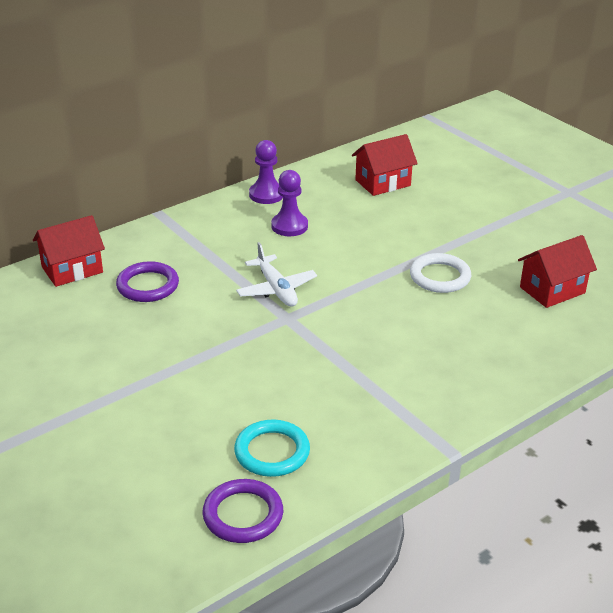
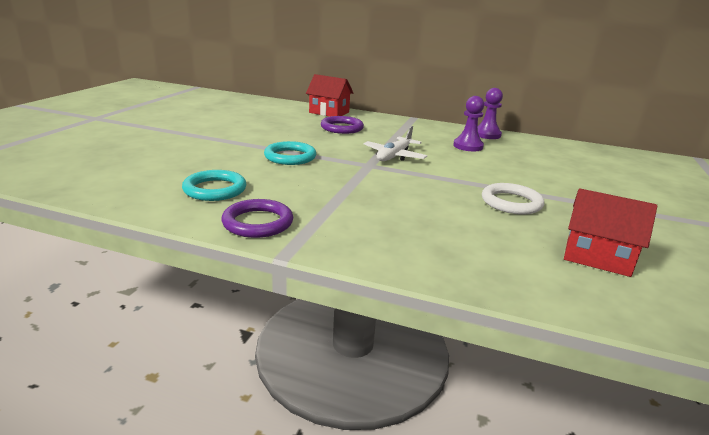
camera: 55 degrees right, 10 degrees down
purple ring [202,479,283,543] -> purple ring moved to [222,199,293,238]
red house [352,134,418,196] -> none
none -> turquoise ring [264,141,316,165]

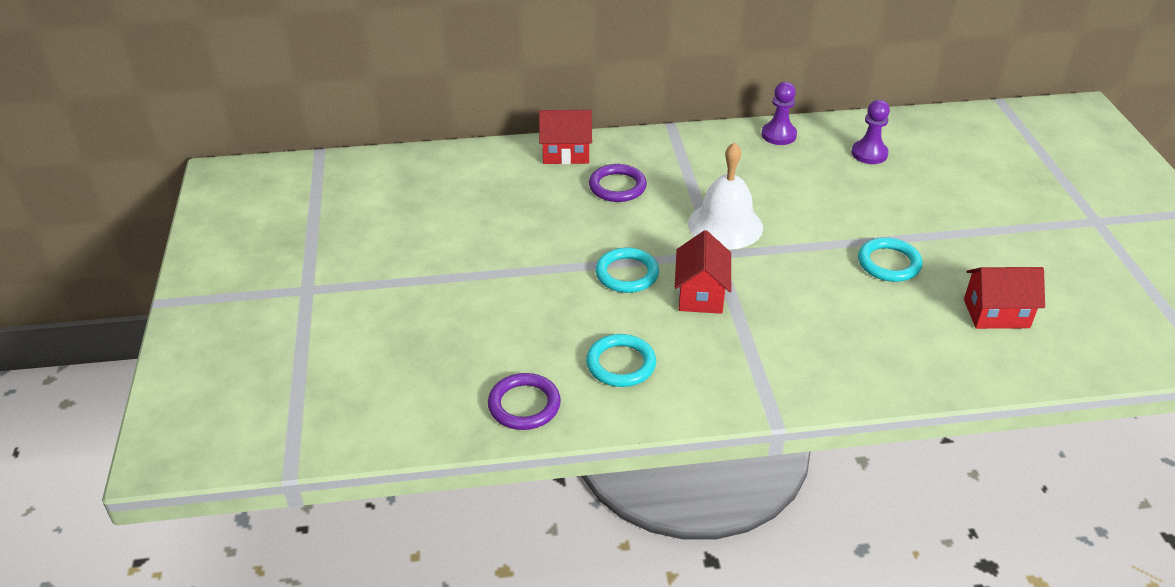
camera: 25 degrees left, 15 degrees up
purple ring [222,199,293,238] -> purple ring moved to [488,373,561,430]
white plane [364,126,427,161] -> white bell [688,142,763,249]
purple pawn [453,96,484,151] -> purple pawn moved to [851,100,890,164]
white ring [482,183,544,215] -> turquoise ring [858,237,922,282]
none -> red house [675,230,731,314]

